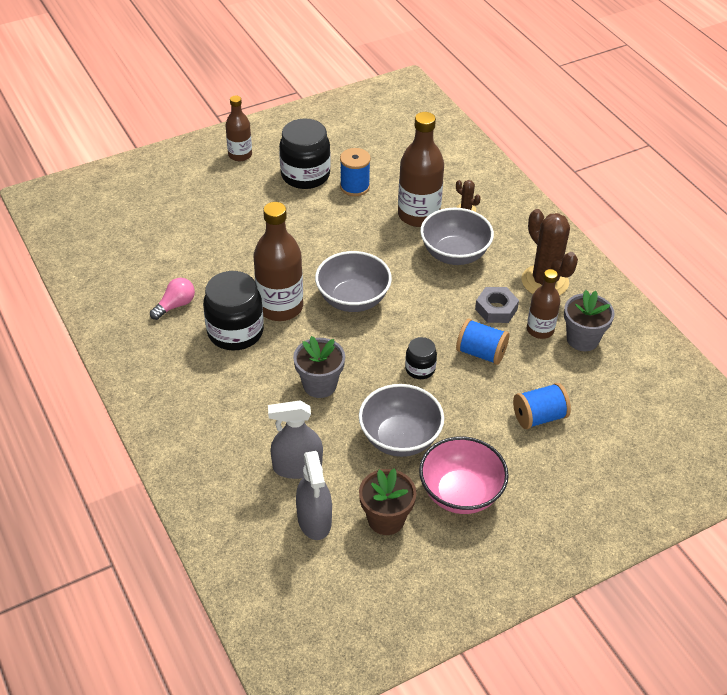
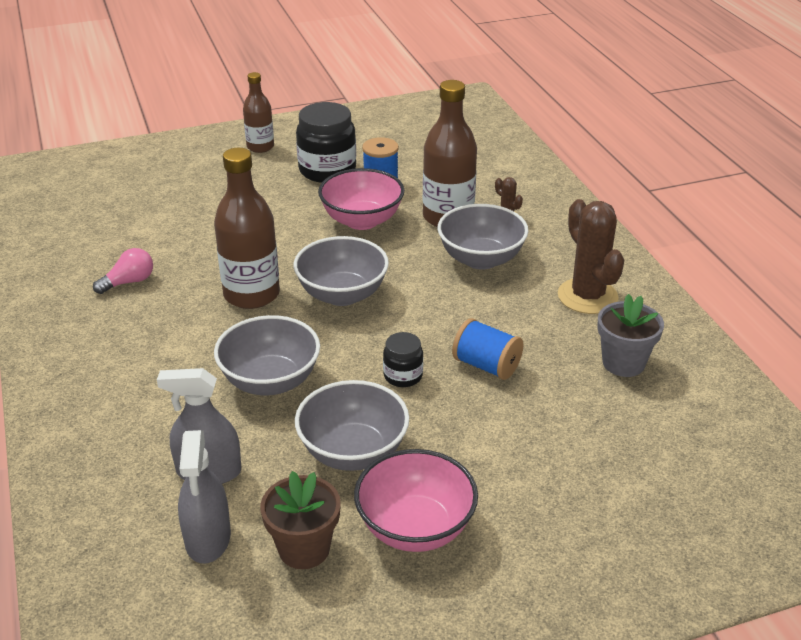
camera: 10 degrees right, 10 degrees down
black jar [203,271,264,350] -> none
grey flower pot [293,336,345,398] -> grey bowl [214,315,320,395]
grey nut [475,287,519,323] -> none
blue spool [513,383,571,429] -> none
brown bottle [527,269,560,339] -> none
none -> pink bowl [318,168,404,230]

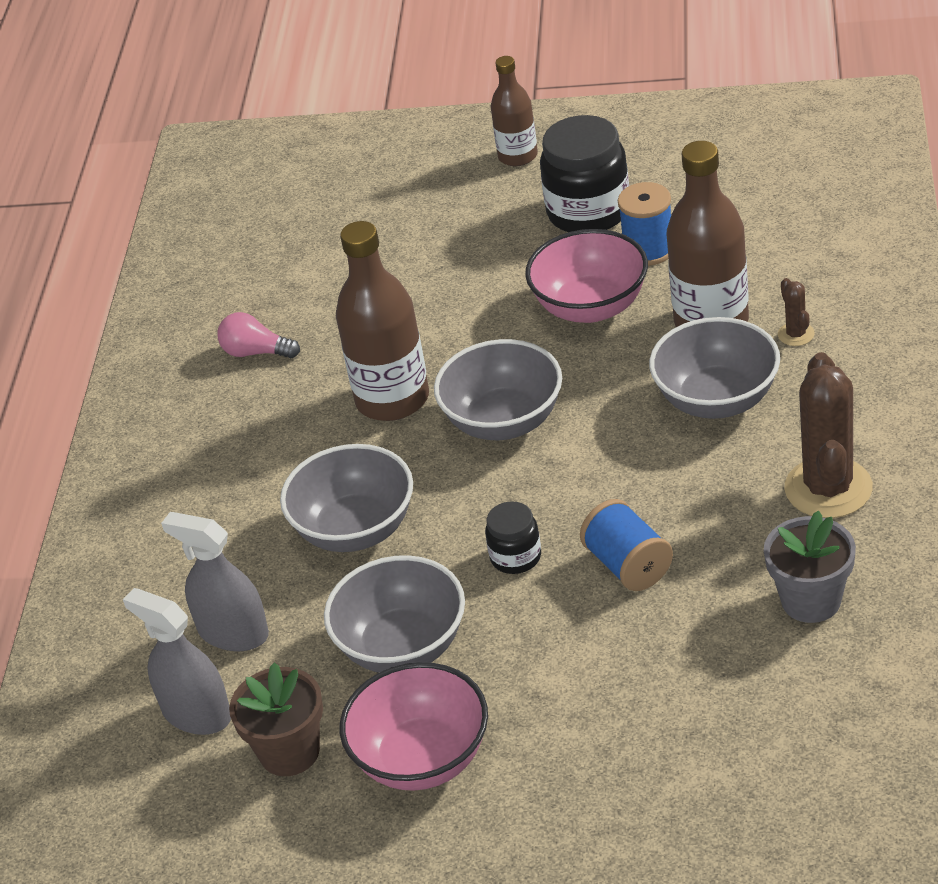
camera: 30 degrees right, 5 degrees up
pink light bulb [93,248,153,294] -> pink light bulb turned 150 degrees counterclockwise [217,312,300,358]
grey spray bottle [178,430,231,564] -> grey spray bottle turned 105 degrees clockwise [123,588,231,735]

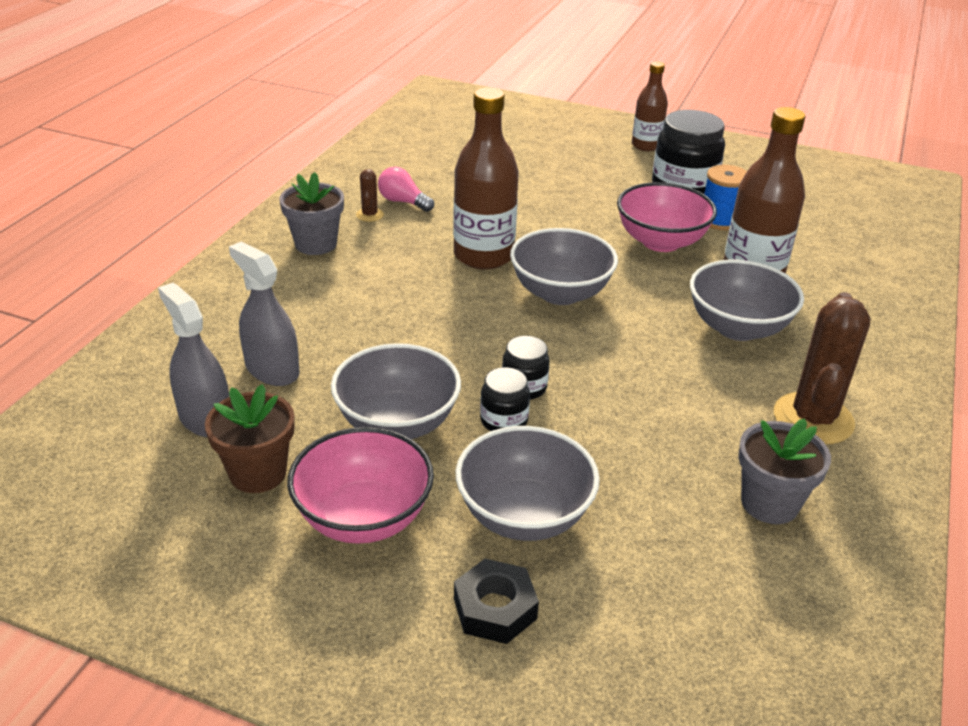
camera: 10 degrees right, 5 degrees down
grey bowl [280,444,413,552] -> grey bowl moved to [456,426,600,541]
blue spool [580,499,673,591] -> none
brown cactus [778,278,815,346] -> brown cactus moved to [356,169,384,222]
none -> grey flower pot [279,172,344,255]
none -> black nut [454,559,539,644]
none -> black jar [480,367,530,431]

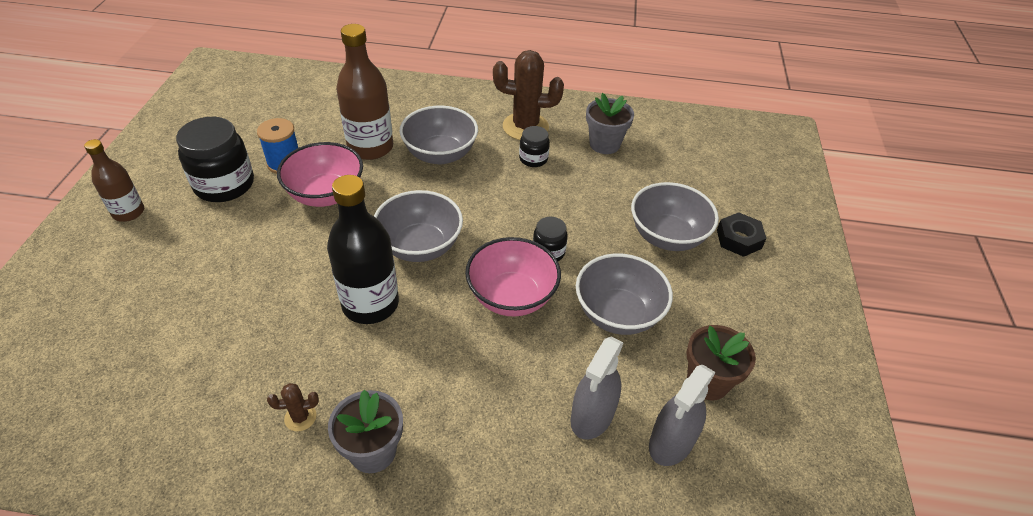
camera: 105 degrees left, 10 degrees up
pink bowl [287,427,434,544] -> pink bowl moved to [465,237,561,316]
pink light bulb [378,167,434,212] -> none
brown bottle [453,87,519,269] -> black bottle [327,175,399,324]
black jar [480,367,530,431] -> black jar moved to [519,126,550,167]

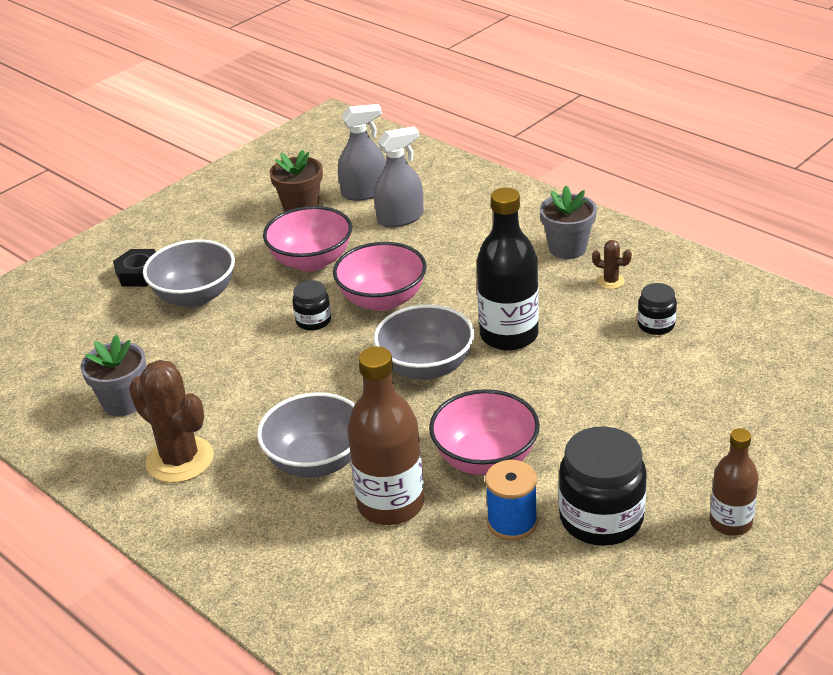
camera: 140 degrees left, 10 degrees down
black jar [519,126,550,167] -> black jar moved to [638,283,677,335]
grey bowl [576,254,673,335] -> pink bowl [263,206,352,272]

